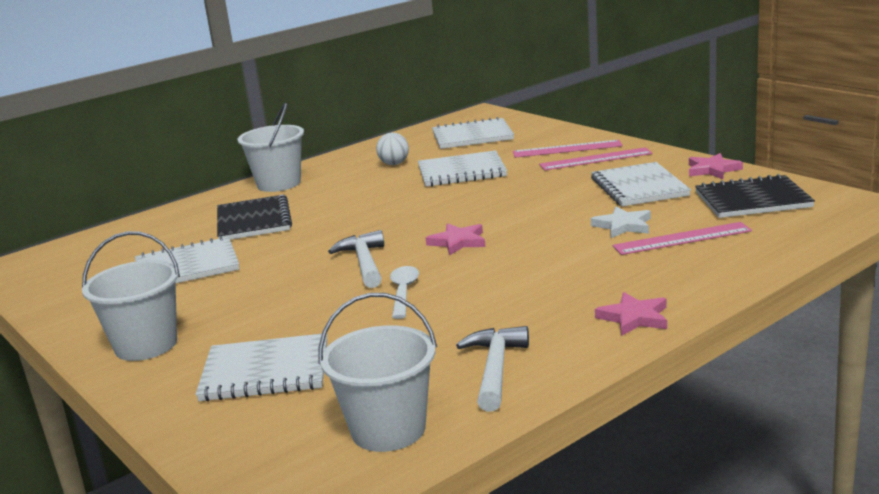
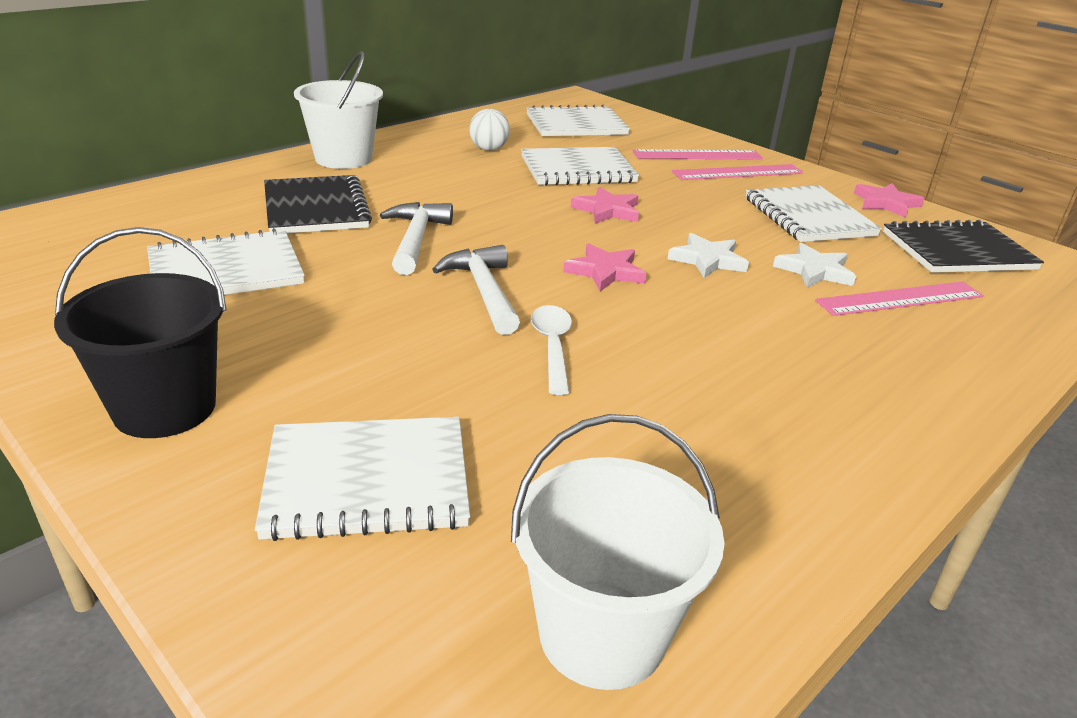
camera: 10 degrees left, 10 degrees up
white bucket [82,231,180,361] -> black bucket [54,227,227,438]
white hammer [456,326,529,411] -> white hammer moved to [380,202,453,275]
pink star [595,292,667,336] -> pink star moved to [571,187,639,224]
none -> white star [668,233,749,278]

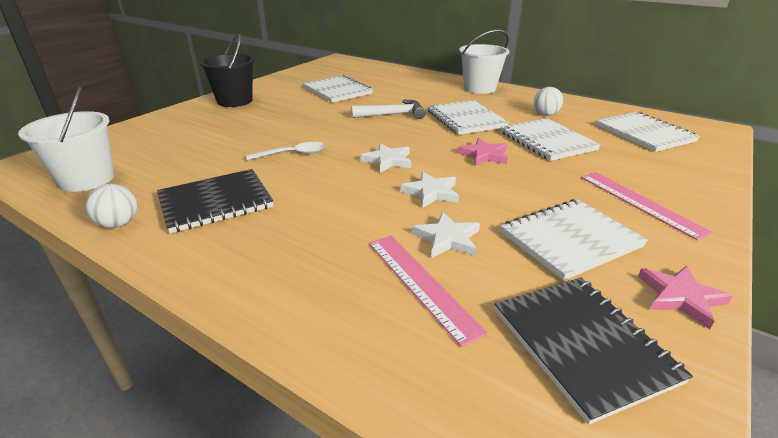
camera: 80 degrees right, 0 degrees up
white notebook [255,417,470,541] -> white notebook moved to [428,100,509,135]
black notebook [264,175,372,233] -> black notebook moved to [157,169,274,233]
white hammer [432,245,520,335] -> none
pink star [563,243,646,291] -> white star [361,143,412,173]
pink ruler [633,149,763,160] -> none
none -> white ball [85,184,137,228]

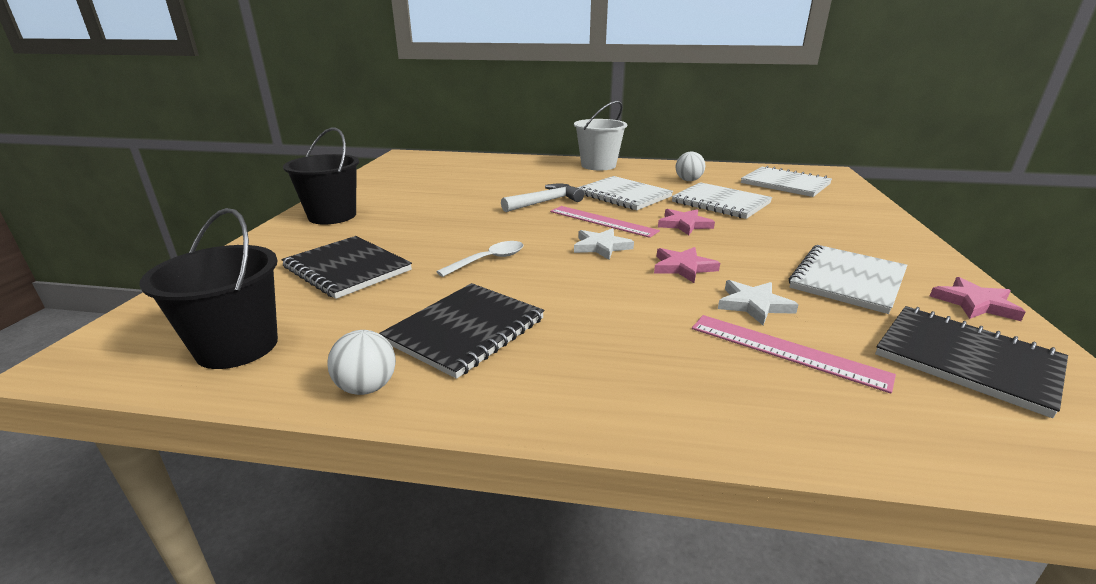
camera: 25 degrees left, 5 degrees down
white bucket [18,87,114,192] -> black bucket [140,208,278,369]
white notebook [302,75,373,103] -> none
white star [401,172,459,208] -> pink star [654,247,720,283]
pink ruler [581,172,713,240] -> pink ruler moved to [550,206,660,238]
none -> black notebook [281,236,412,299]

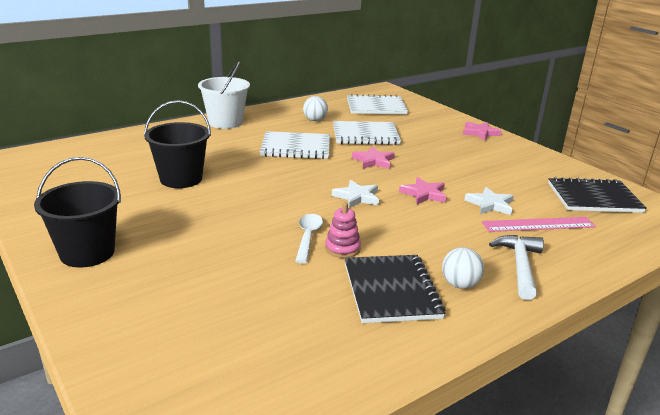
camera: 45 degrees left, 0 degrees up
black bucket [140,208,278,369] -> black bucket moved to [144,100,211,188]
black notebook [281,236,412,299] -> none
white ball [327,330,396,395] -> white ball moved to [442,247,484,289]
white hammer [501,183,584,212] -> white hammer moved to [489,235,544,300]
pink ruler [550,206,660,238] -> none
white notebook [789,245,907,314] -> none
pink star [930,277,1026,321] -> pink star moved to [463,122,502,141]
none -> pink stacking toy [325,202,361,258]

